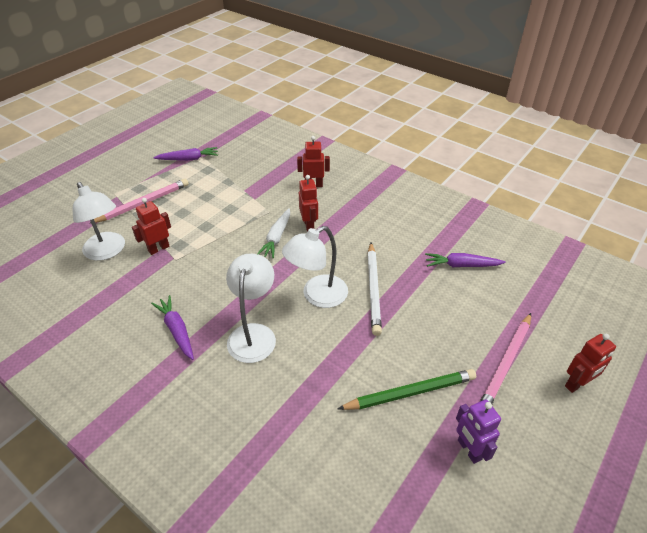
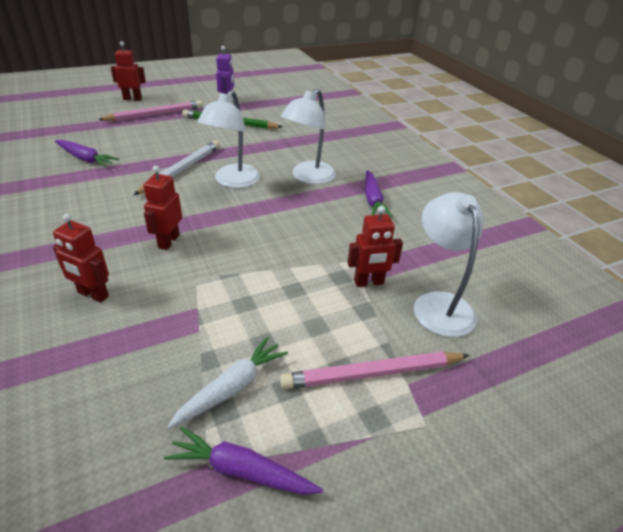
camera: 155 degrees left, 5 degrees down
white carrot [257,208,290,258] -> white carrot moved to [167,336,288,429]
white lamp [282,226,348,308] -> white lamp turned 120 degrees clockwise [197,90,260,188]

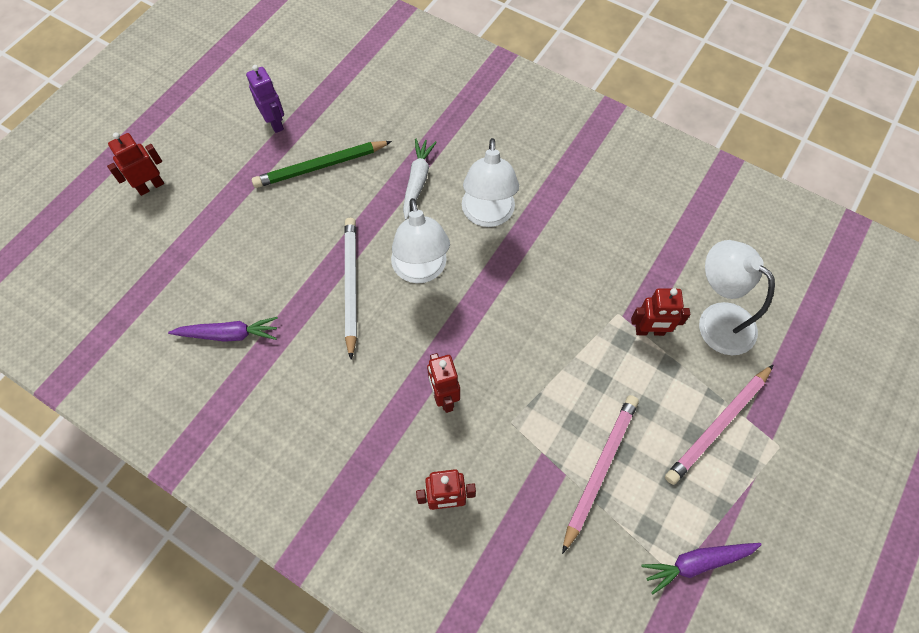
camera: 30 degrees left, 25 degrees up
pink pencil [98,100,203,121] -> pink pencil moved to [562,395,639,554]
white carrot [167,336,288,429] -> white carrot moved to [403,138,437,220]
red robot [347,206,403,287] -> red robot turned 45 degrees clockwise [631,288,690,336]
purple carrot [365,170,393,217] -> none

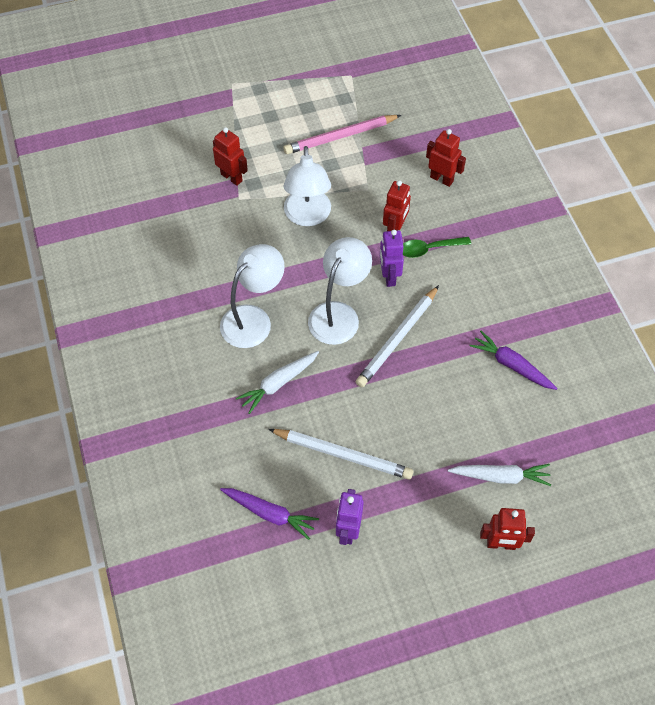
camera: 140 degrees left, 5 degrees down
green pencil [252,141,392,188] -> white pencil [268,429,413,480]
purple carrot [641,543,762,594] -> purple carrot moved to [220,488,319,540]
pink pencil [665,364,774,485] -> none
white lamp [699,240,775,355] -> white lamp moved to [284,146,331,226]
none -> purple robot [380,230,404,287]
none -> green spoon [403,237,471,258]
none -> white carrot [448,464,551,486]

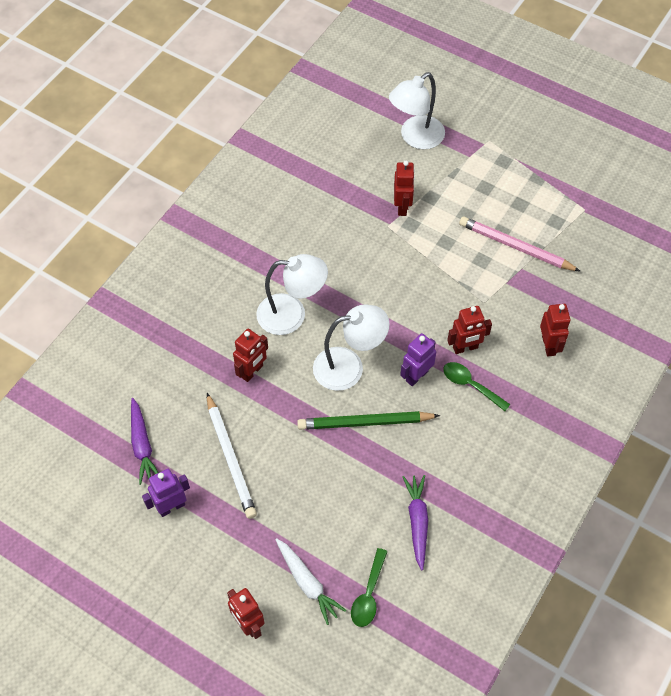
camera: 50 degrees right, 0 degrees up
white carrot [236,351,319,414] -> red robot [233,329,268,382]
white lamp [284,146,331,226] -> white lamp moved to [389,72,445,149]
white pencil [356,285,439,387] -> green pencil [297,411,440,430]
none -> green spoon [351,548,388,627]

